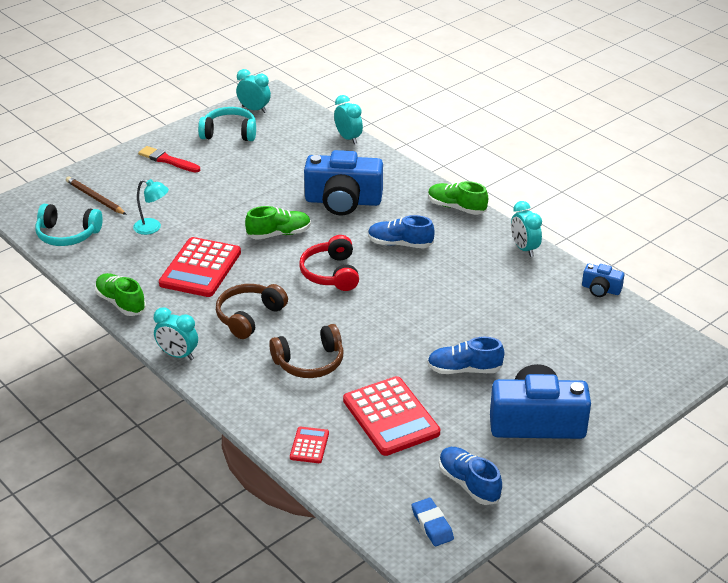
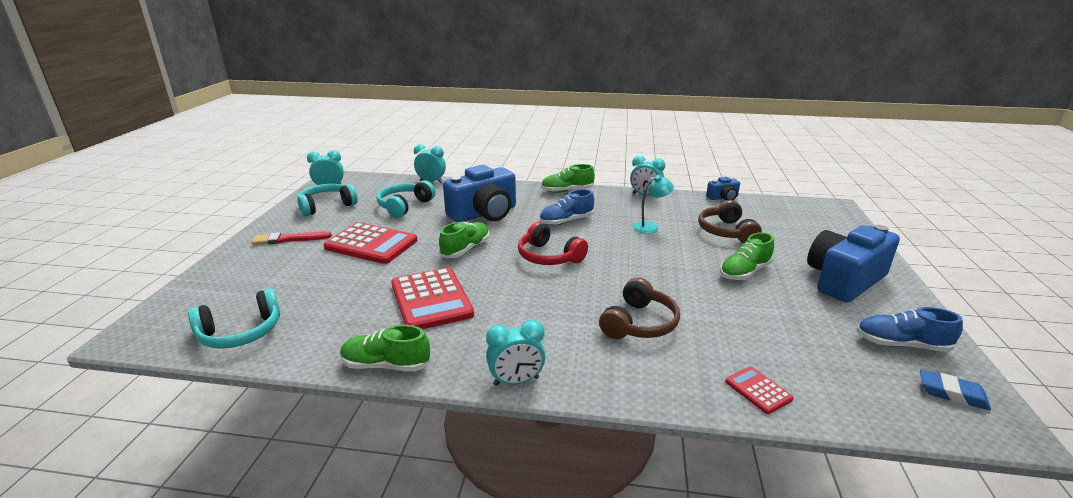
camera: 40 degrees left, 10 degrees down
brown pencil [66,176,127,215] -> none
turquoise lamp [133,179,169,235] -> turquoise lamp moved to [633,175,674,234]
brown headphones [216,284,288,339] -> brown headphones moved to [698,200,762,243]
red calculator [343,376,440,456] -> red calculator moved to [323,222,417,264]
blue shoe [427,337,504,374] -> green shoe [720,232,774,280]
none -> turquoise headphones [376,180,435,218]

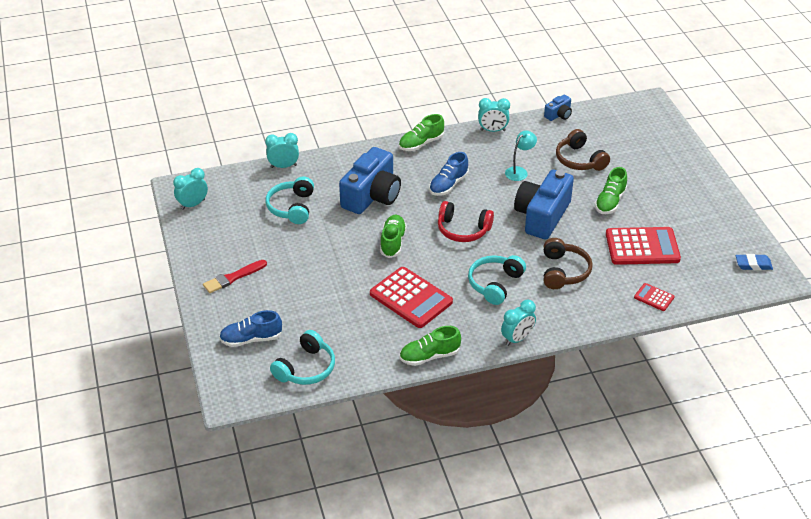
camera: 25 degrees left, 15 degrees up
turquoise headphones [297,184,358,216] -> turquoise headphones moved to [468,255,526,305]
red calculator [323,222,417,264] -> red calculator moved to [606,227,681,265]
blue camera [807,225,900,303] -> blue camera moved to [514,170,574,239]
blue shoe [856,307,963,352] -> blue shoe moved to [219,310,282,347]

